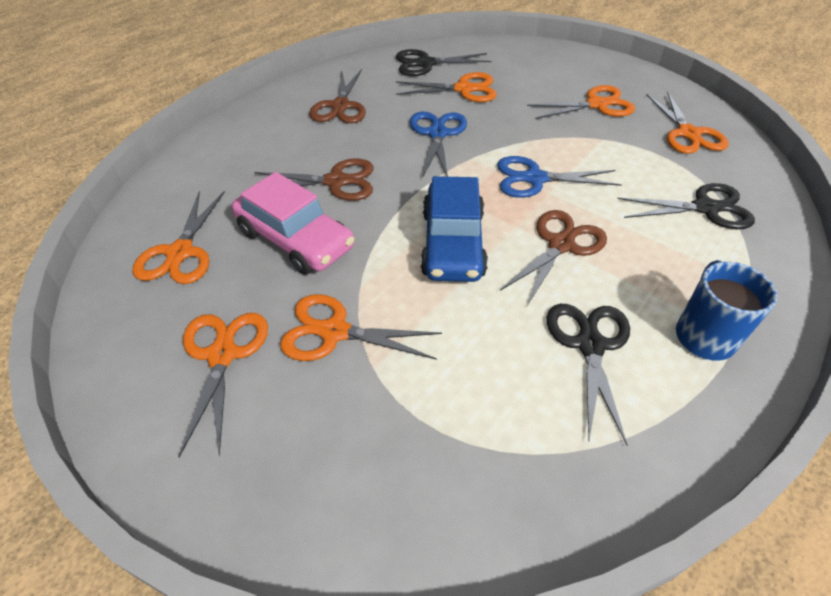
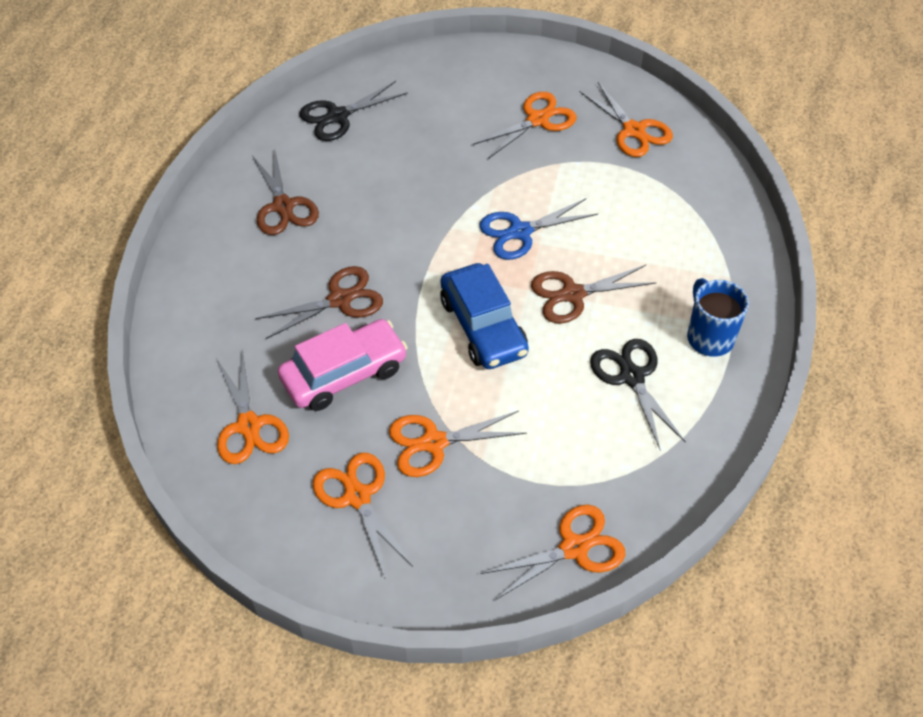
camera: 25 degrees left, 5 degrees up
pink car [232,172,355,274] -> pink car turned 45 degrees counterclockwise [278,319,408,411]
orange scissors [396,72,497,102] -> orange scissors moved to [480,505,625,601]
blue scissors [410,112,467,177] -> none
brown scissors [500,210,607,306] -> brown scissors turned 120 degrees counterclockwise [531,265,657,323]
black scissors [617,183,755,229] -> none

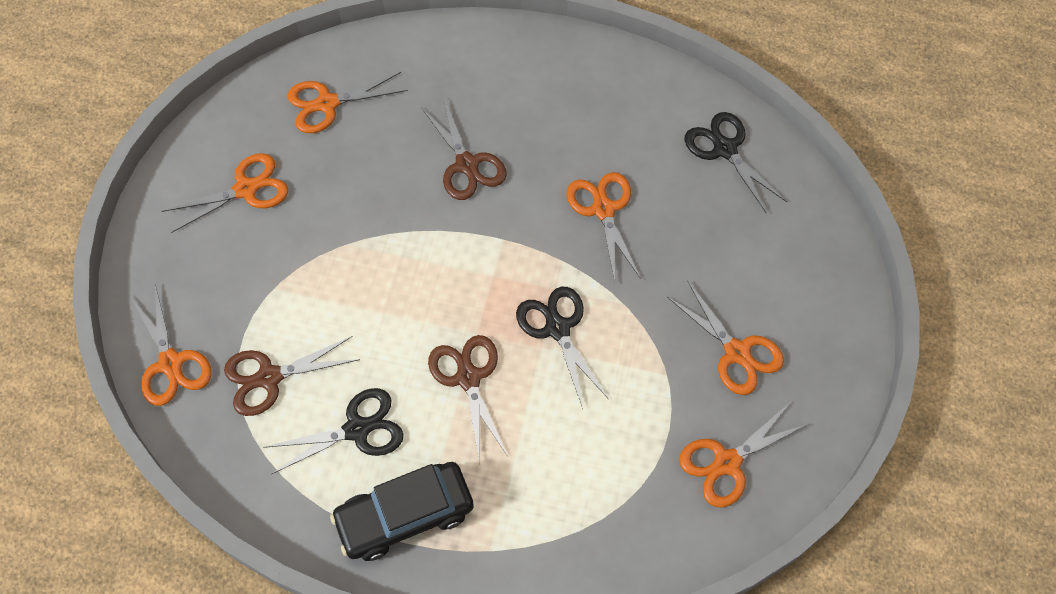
camera: 90 degrees right, 10 degrees up
brown scissors [252,151,319,235] -> brown scissors moved to [224,336,360,416]
pink car [278,319,408,411] -> none
orange scissors [389,411,527,477] -> orange scissors moved to [566,172,641,282]
blue car [440,263,529,369] -> none
blue scissors [479,198,598,260] -> black scissors [516,287,608,409]
blue mug [687,278,749,357] -> black car [330,462,474,561]

